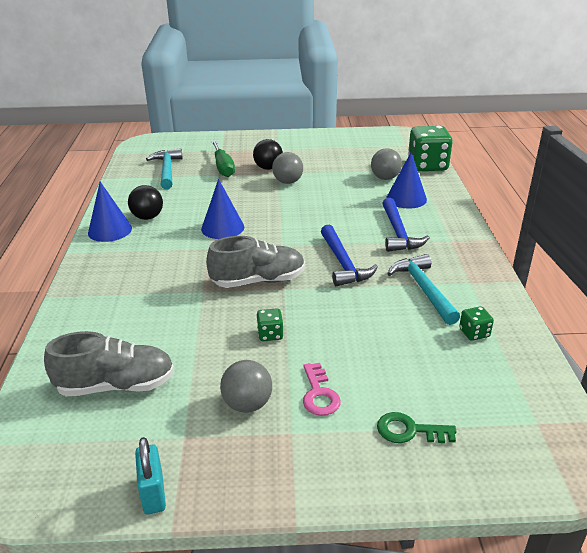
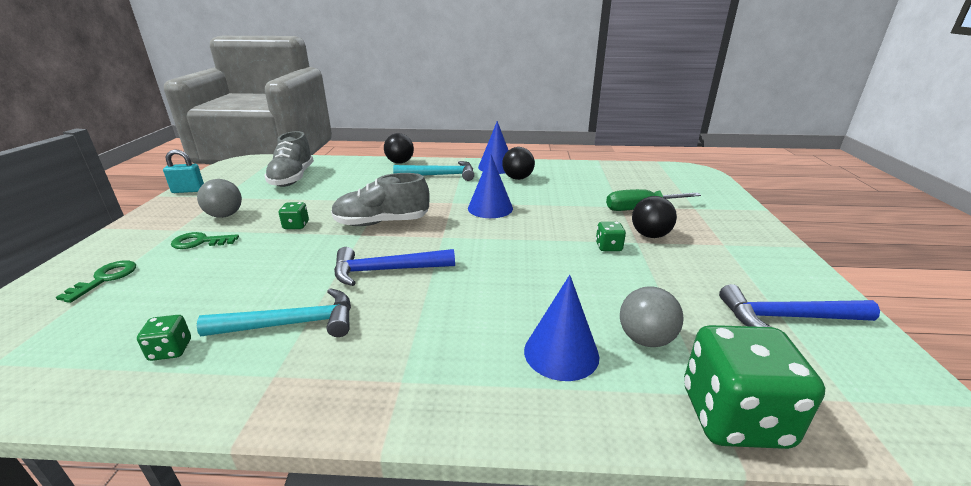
camera: 95 degrees right, 5 degrees down
turquoise hammer [146,148,183,189] -> turquoise hammer moved to [393,161,474,181]
grey shoe [206,236,305,288] -> grey shoe turned 90 degrees clockwise [331,173,429,226]
grey ball [272,152,303,184] -> green dice [596,222,626,251]
pink key [303,363,341,416] -> green key [171,232,239,249]
blue hammer [382,198,430,252] -> blue hammer moved to [719,284,880,327]
none -> black ball [384,133,414,164]

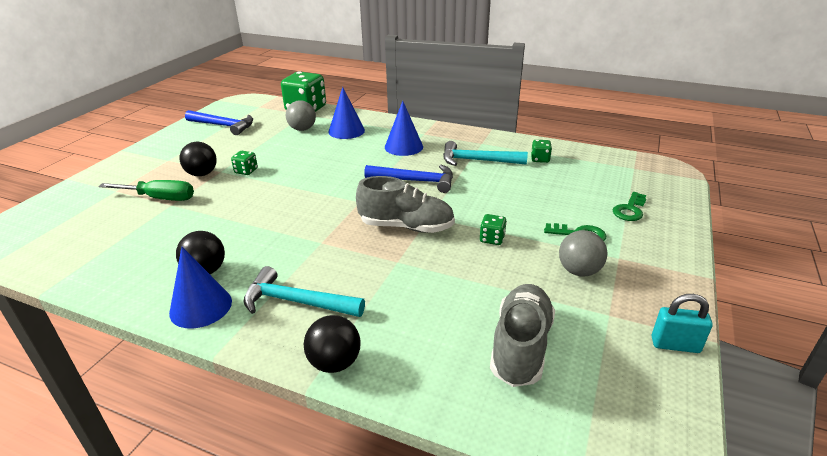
camera: 160 degrees left, 5 degrees up
blue cone [468,153,513,218] -> blue cone moved to [385,101,423,156]

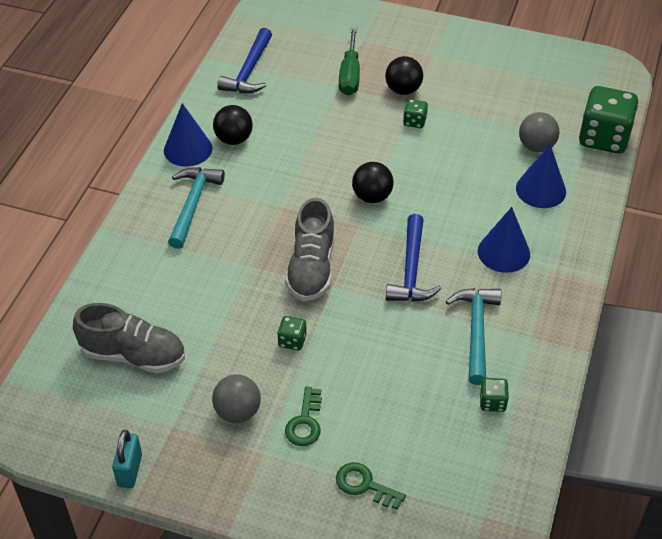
camera: 85 degrees right, 15 degrees up
blue hammer [185,110,253,135] -> blue hammer moved to [217,28,272,93]
black ball [304,315,361,373] -> black ball moved to [352,162,394,203]

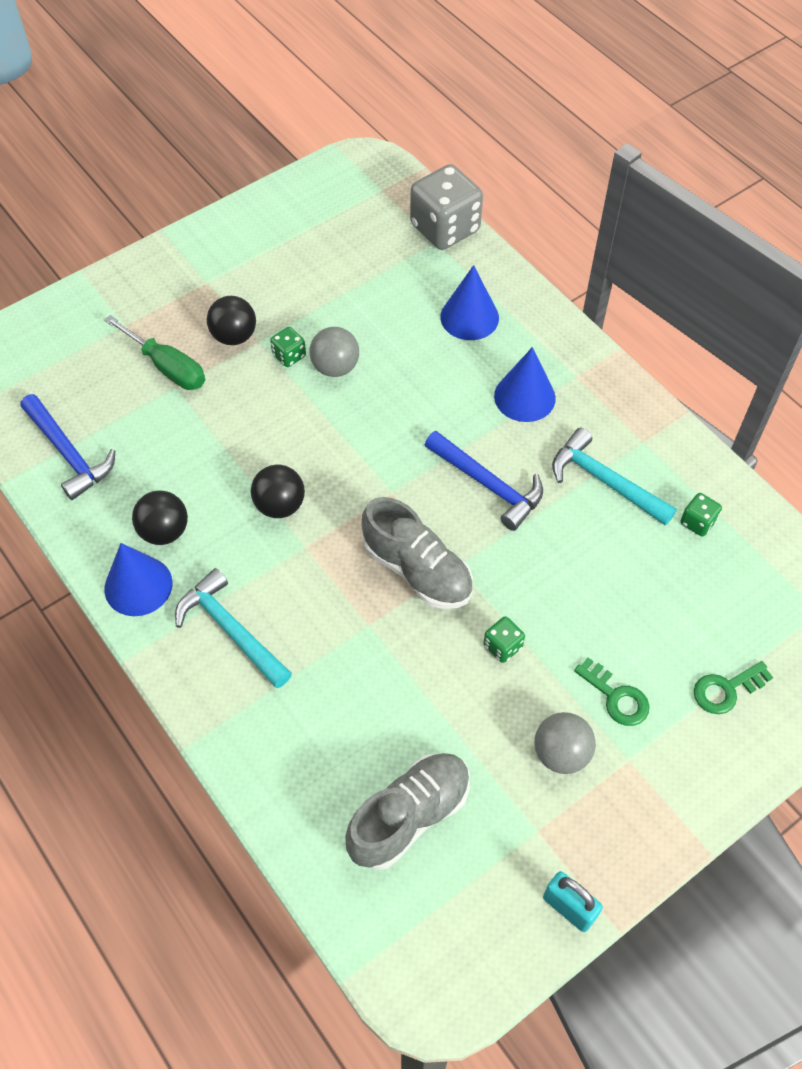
camera: 55 degrees left, 10 degrees up
black ball [352,162,394,203] -> black ball moved to [251,465,305,518]
grey ball [519,112,559,152] -> grey ball moved to [310,327,359,377]
green dice [579,86,638,154] -> grey dice [410,164,483,250]

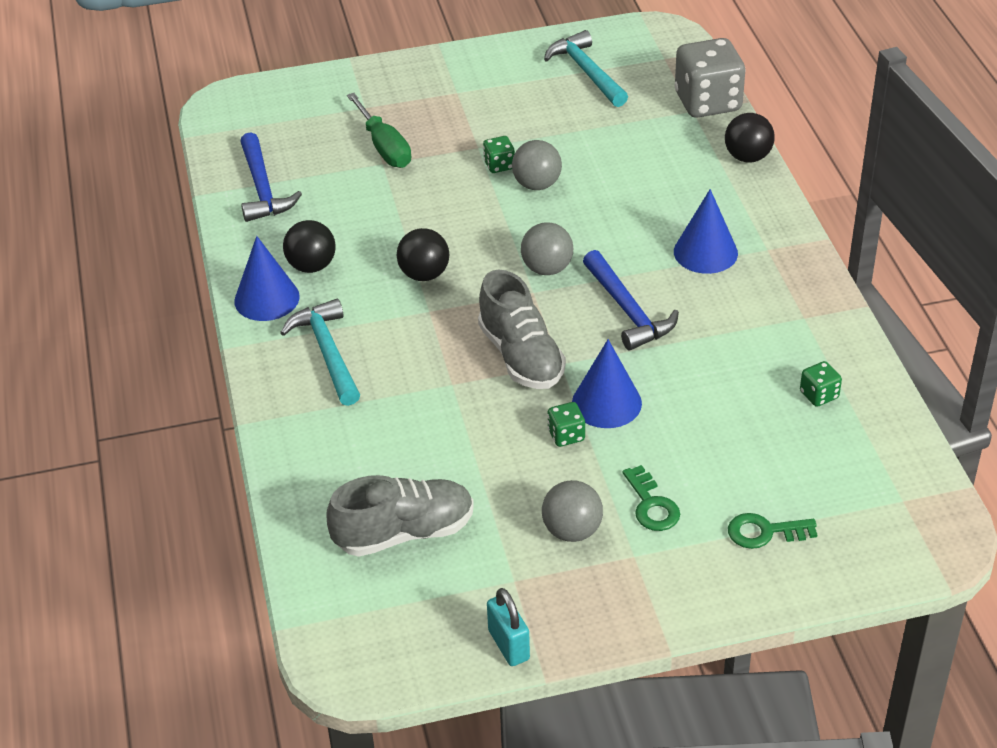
camera: 25 degrees right, 15 degrees down
black ball [207,296,256,345] -> black ball moved to [725,113,775,163]
blue cone [440,265,499,340] -> blue cone moved to [572,339,642,428]
turquoise hammer [552,428,677,526] -> turquoise hammer moved to [544,30,628,107]
none -> grey ball [521,222,573,275]

